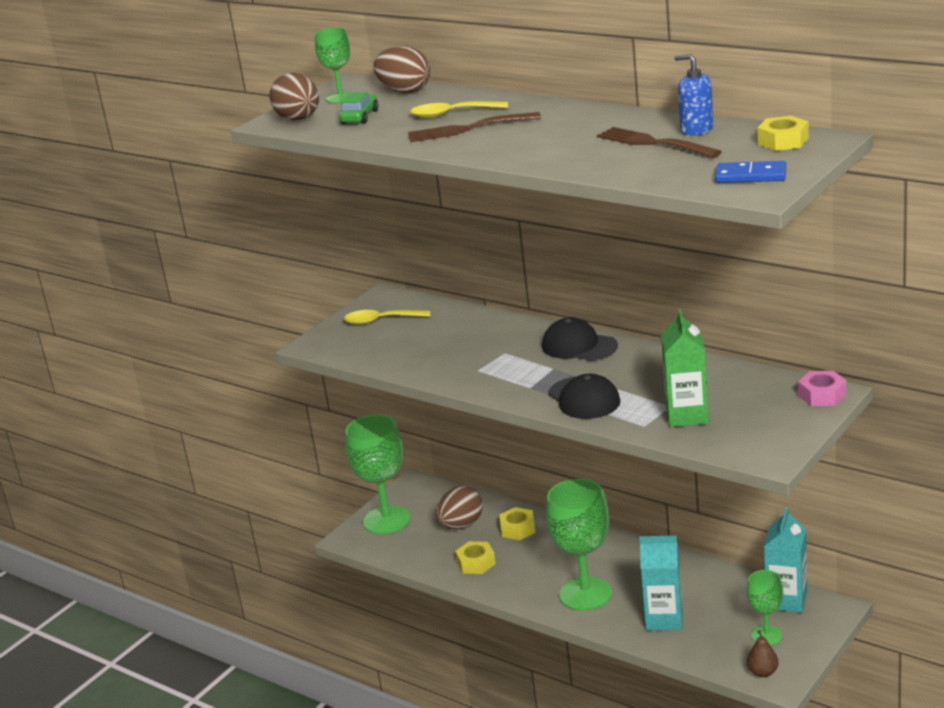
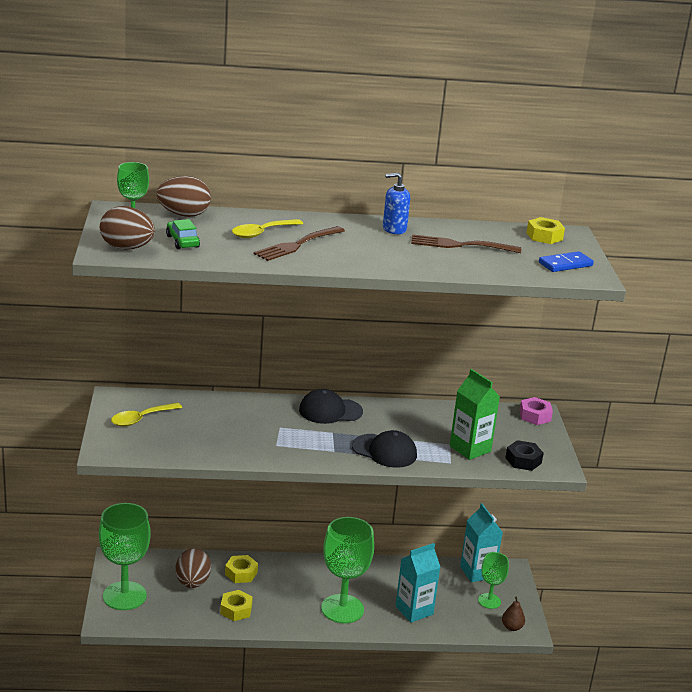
camera: 45 degrees left, 0 degrees up
blue soap dispenser [674,54,714,136] -> blue soap dispenser moved to [383,173,410,234]
none -> black nut [505,440,544,471]

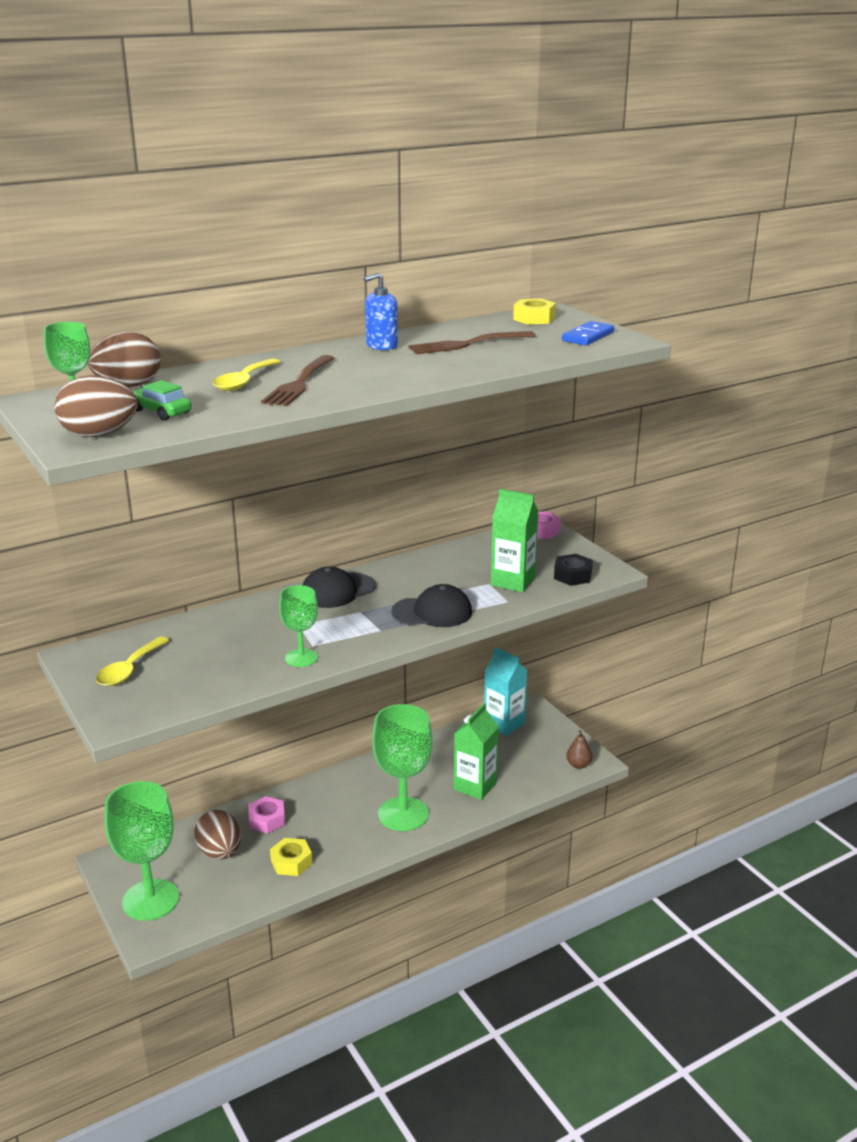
camera: 25 degrees left, 0 degrees up
yellow nut [225,555,258,583] -> pink nut [248,796,285,833]
turquoise carton [395,543,440,623] -> green carton [454,703,499,800]
green goblet [478,552,509,609] -> green goblet moved to [279,585,318,667]

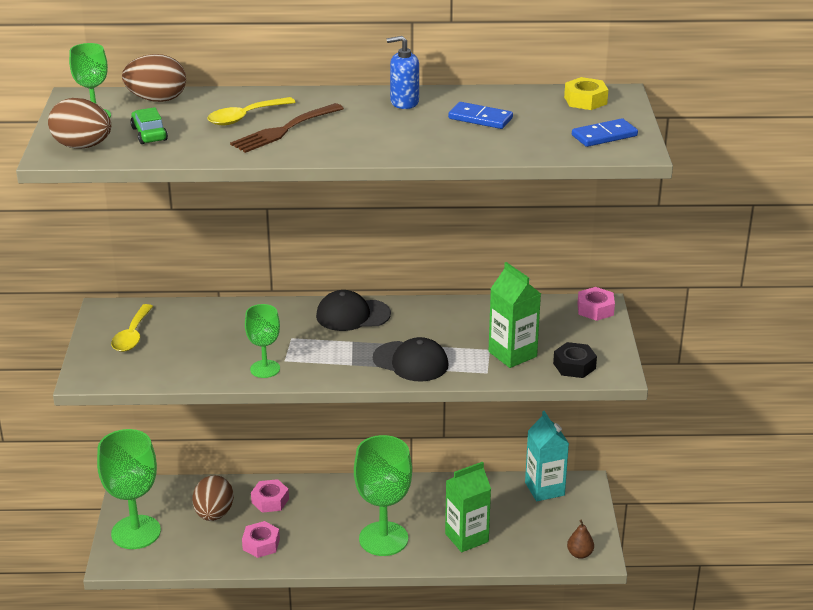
camera: 30 degrees right, 5 degrees up
yellow spoon [96,637,170,686] -> yellow spoon turned 45 degrees counterclockwise [111,304,153,352]
yellow nut [270,838,312,876] -> pink nut [242,521,280,558]
brown fork [408,331,535,354] -> blue domino [448,102,513,129]

